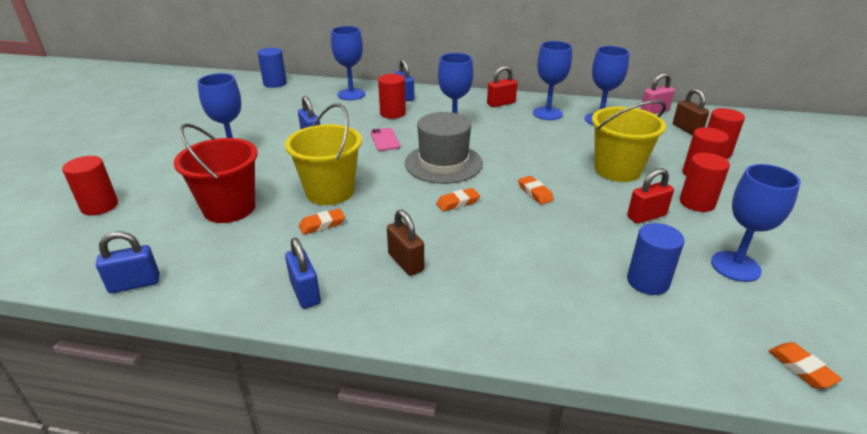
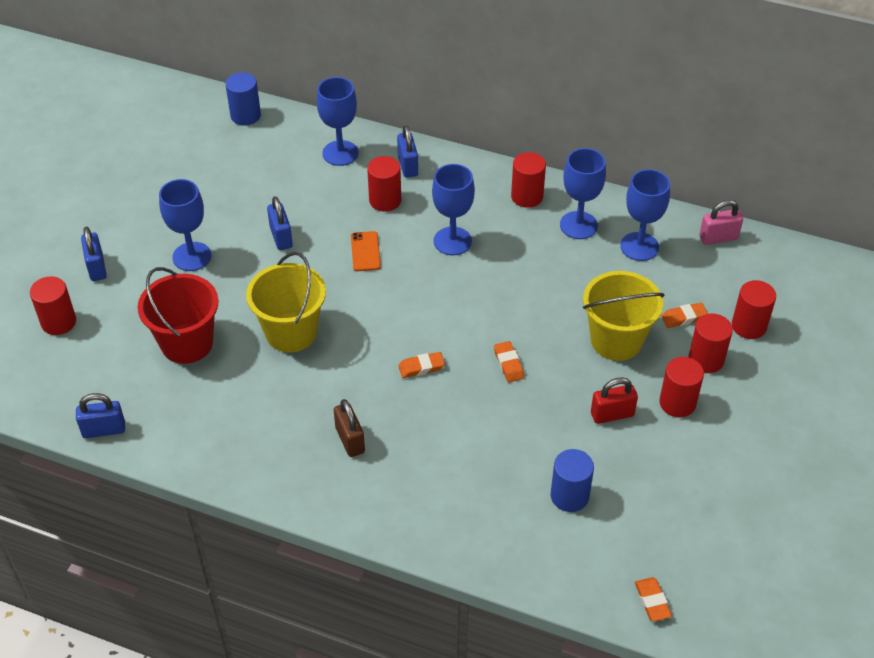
camera: 10 degrees right, 15 degrees up
blue padlock [285,238,321,309] -> blue padlock moved to [81,227,107,281]
orange eraser [299,209,345,235] -> orange eraser moved to [661,302,708,328]
pink phone [370,128,400,151] -> orange phone [351,231,381,271]
grey hat [405,112,483,184] -> none
red padlock [487,66,517,107] -> red cylinder [511,152,546,208]
brown padlock [673,88,709,135] -> none
blue goblet [711,164,801,282] -> none

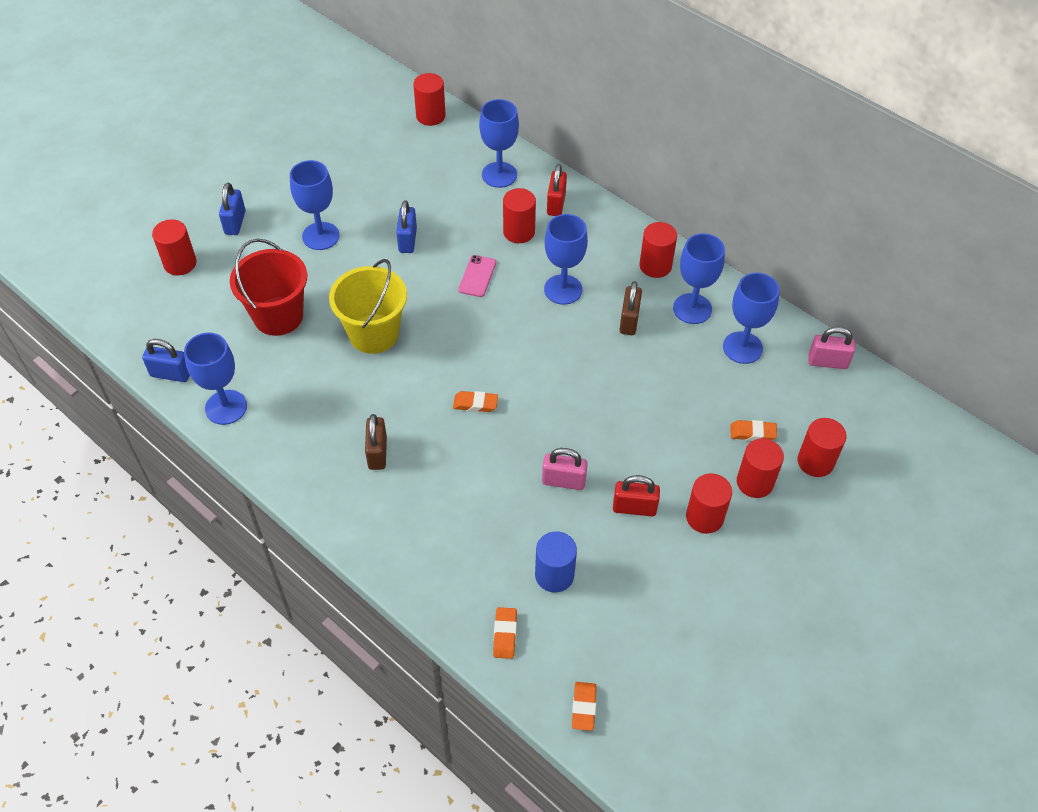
camera: 20 degrees right, 5 degrees up
blue cylinder [226,72,261,126] -> red cylinder [413,73,446,126]
orange phone [351,231,381,271] -> pink phone [458,255,496,297]
blue padlock [397,125,418,178] -> red padlock [547,164,567,216]
orange eraser [494,341,524,383] -> orange eraser moved to [493,607,517,659]
yellow bucket [583,271,665,361] -> none
none -> blue goblet [184,333,247,425]
none -> pink padlock [542,448,588,490]
none -> brown padlock [620,281,642,335]

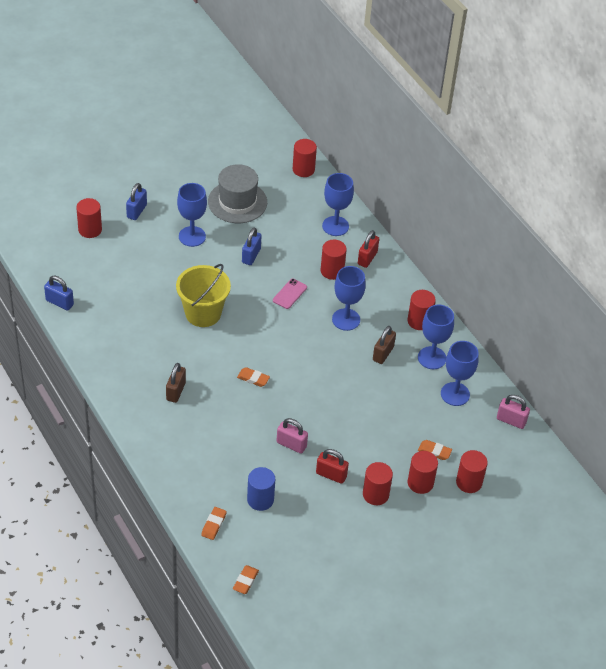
camera: 15 degrees right, 5 degrees down
blue goblet [184,333,247,425] -> none
red bucket [230,239,307,336] -> none
none -> grey hat [208,164,267,223]

